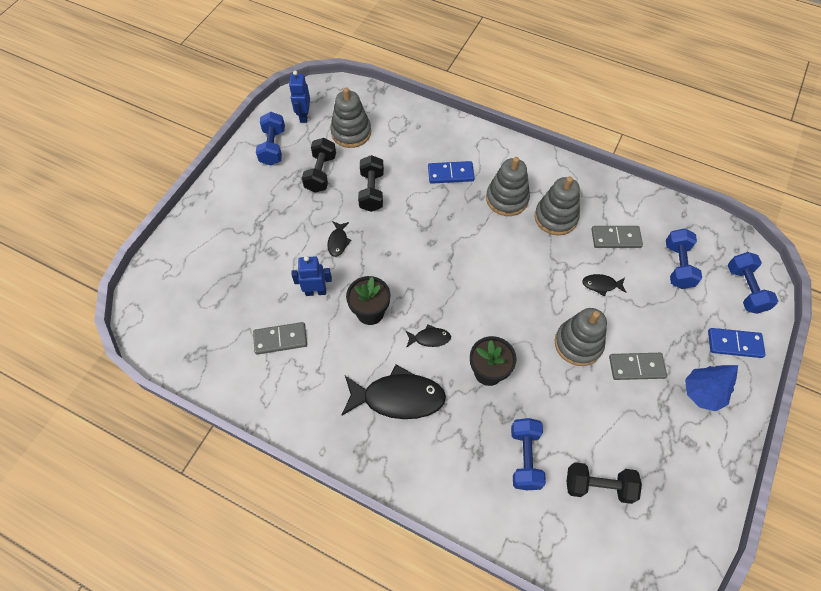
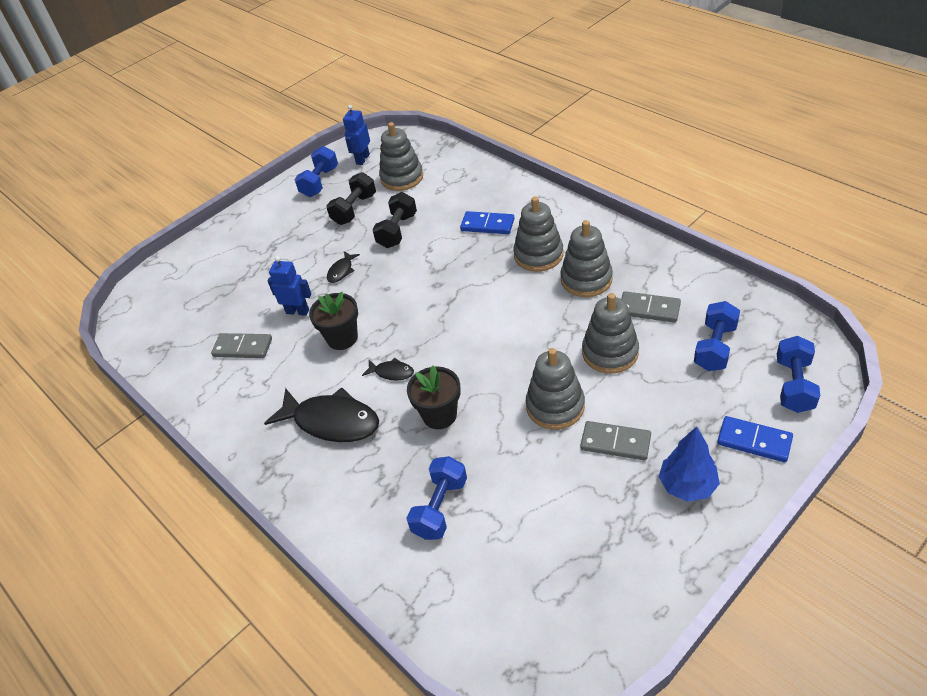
camera: 25 degrees right, 15 degrees down
black dumbbell [566,462,642,504] -> none
black fish [582,274,627,296] -> grey stacking toy [582,293,639,374]

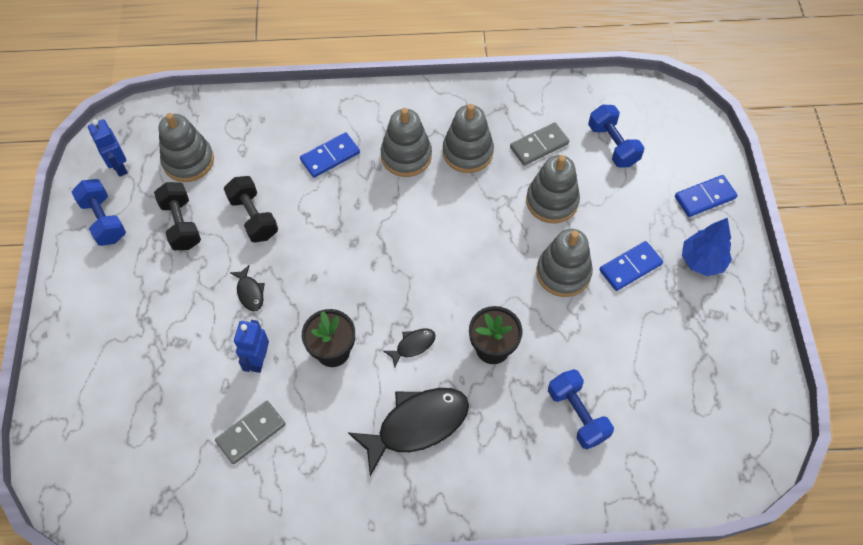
camera: 55 degrees left, 15 degrees up
blue robot [268,256,312,316] -> blue robot turned 45 degrees counterclockwise [234,320,269,373]
grey domino [580,421,651,461] -> blue domino [599,241,663,291]
blue dumbbell [777,336,820,413] -> none

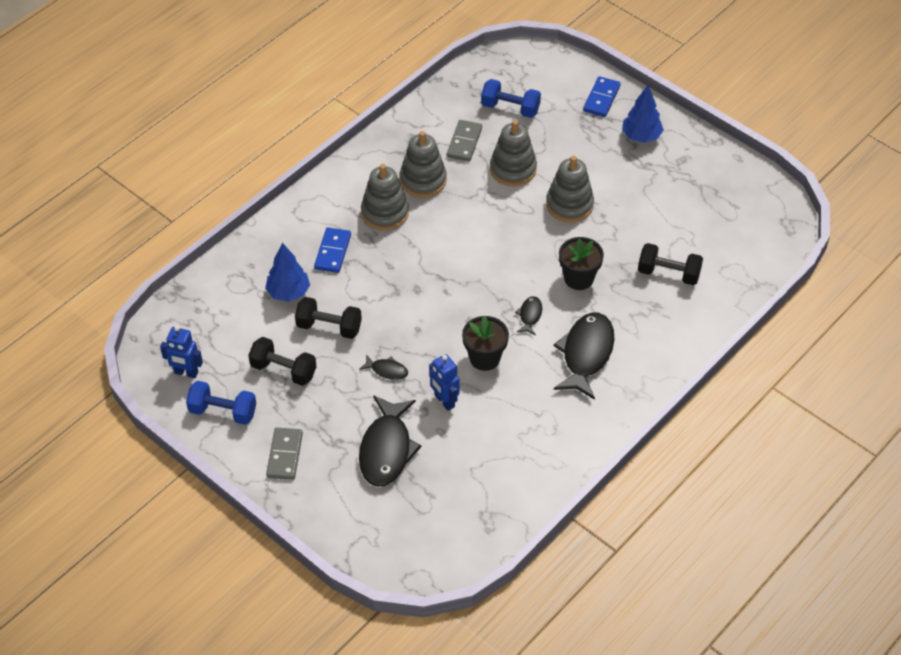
camera: 45 degrees left, 10 degrees down
grey stacking toy [158,113,214,182] -> none
grey domino [215,401,286,464] -> grey domino moved to [266,427,303,480]
blue dumbbell [548,369,614,449] -> black dumbbell [638,243,703,285]
blue domino [599,241,663,291] -> none
none -> blue tree [265,243,310,302]
none -> black fish [359,395,422,487]

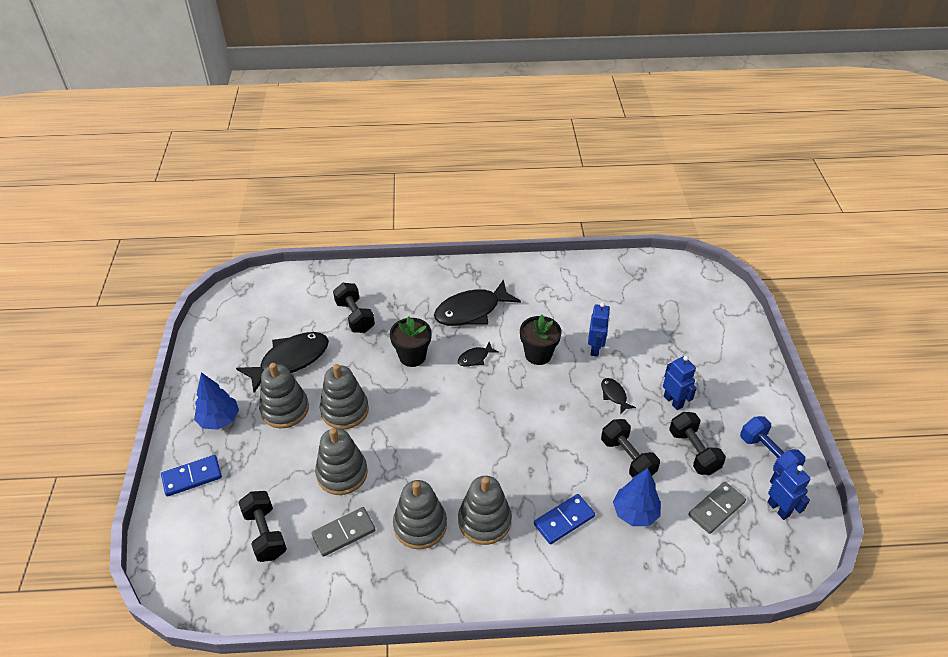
camera: 135 degrees left, 5 degrees down
grey domino [266,427,303,480] -> grey domino moved to [688,482,746,534]
black fish [359,395,422,487] -> black fish moved to [236,332,329,393]
blue dumbbell [481,79,541,118] -> black dumbbell [238,491,287,562]
none -> grey stacking toy [259,363,309,428]
none -> blue robot [663,356,697,410]

